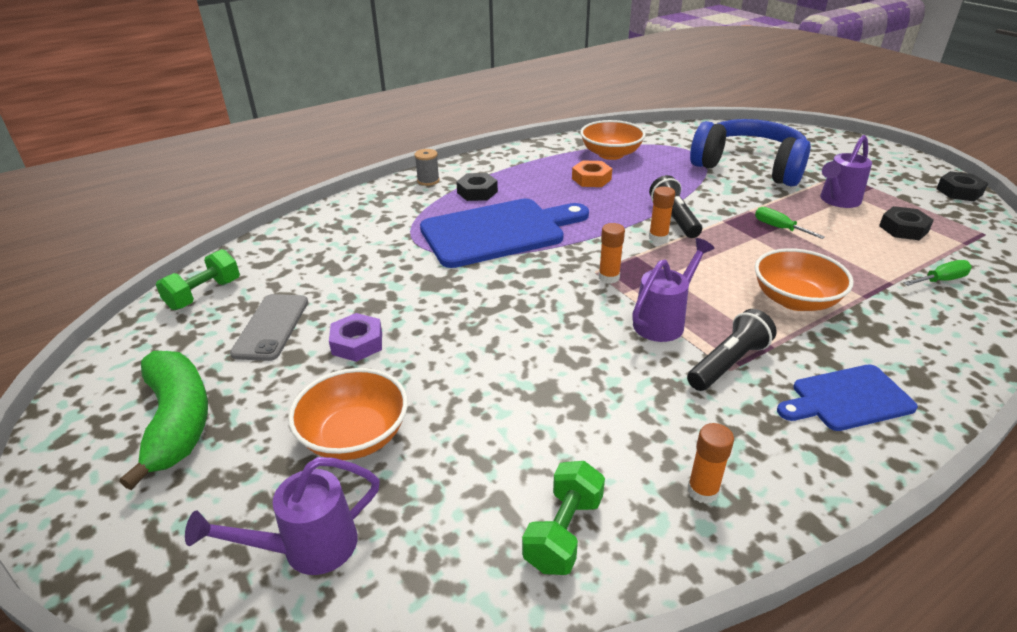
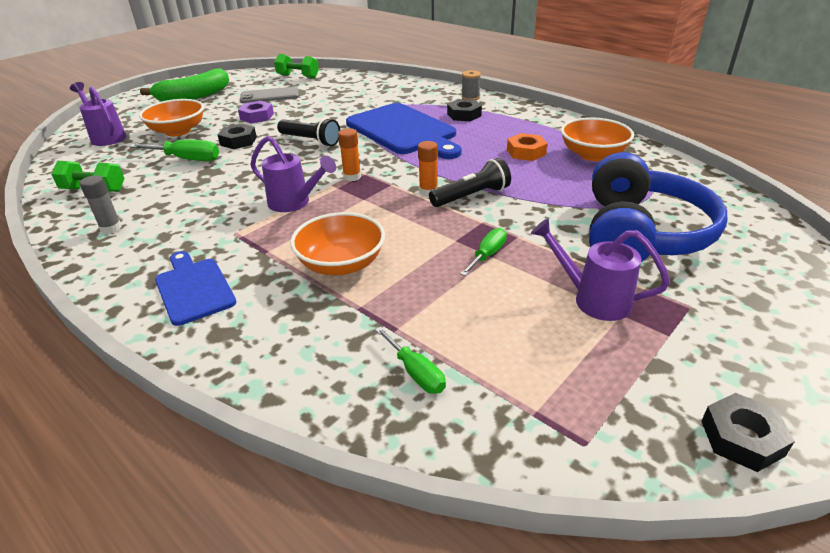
camera: 75 degrees right, 0 degrees up
black flashlight [687,309,777,391] -> black flashlight moved to [277,118,340,147]
orange glue stick [688,423,734,504] -> grey glue stick [80,175,122,234]
black nut [879,206,934,240] -> black nut moved to [218,123,257,149]
none -> green screwdriver [129,140,219,161]

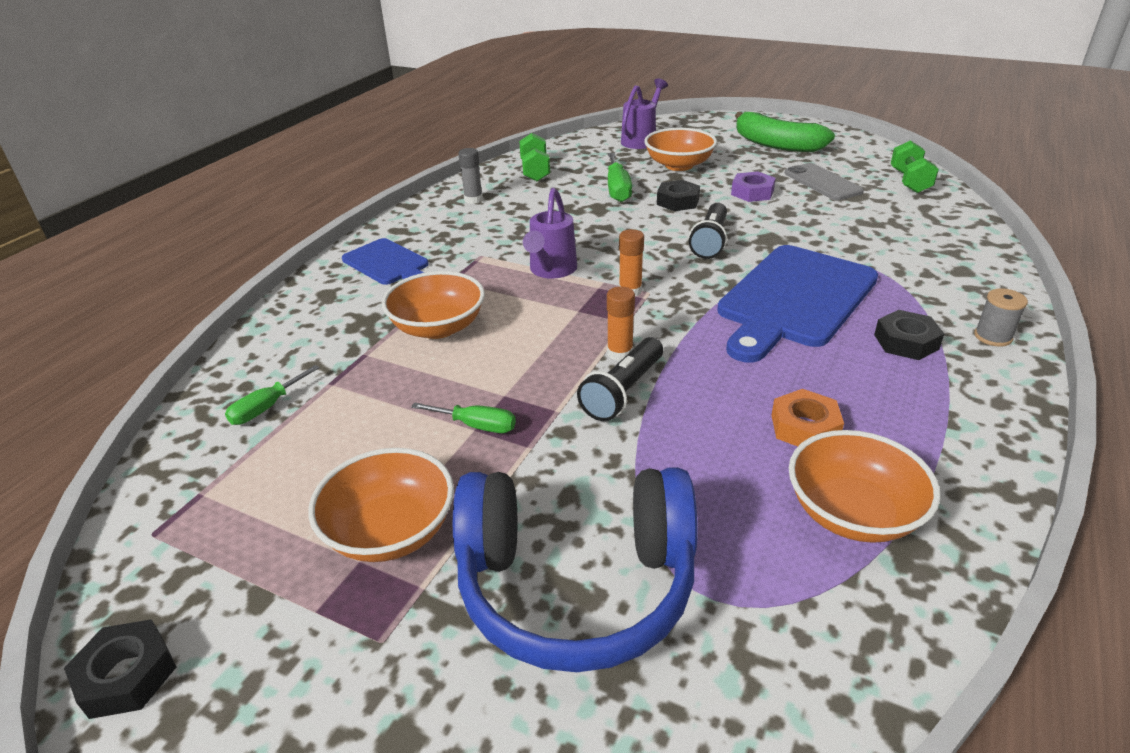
camera: 75 degrees right, 0 degrees up
blue cutting board [155,251,236,326] -> blue cutting board turned 90 degrees clockwise [342,238,429,285]
black flashlight [429,158,511,207] -> black flashlight turned 75 degrees clockwise [577,337,663,421]
purple watering can [531,218,670,321] -> orange bowl [308,448,454,562]

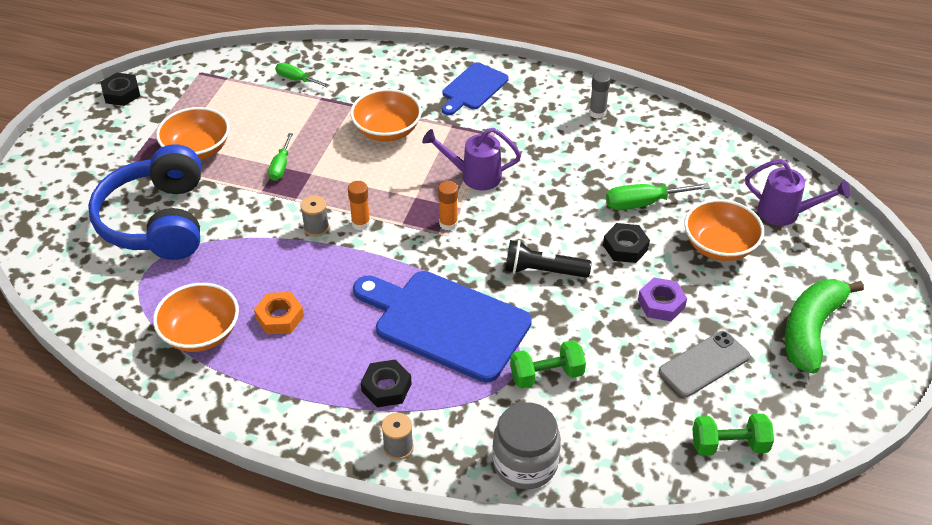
camera: 80 degrees right, 10 degrees up
green dumbbell [519,133,550,181] -> green dumbbell moved to [510,340,586,389]
black flashlight [577,337,663,421] -> grey spool [300,196,329,237]
none -> grey jar [492,402,561,489]

